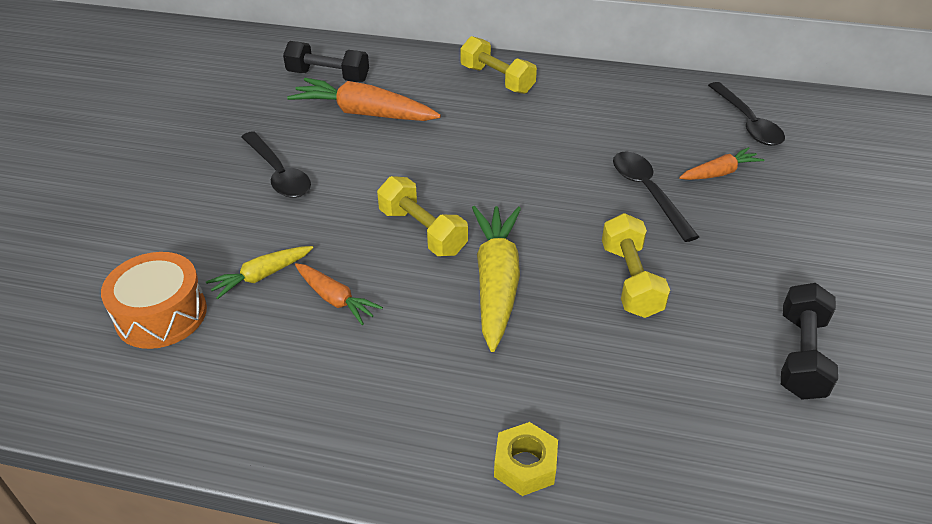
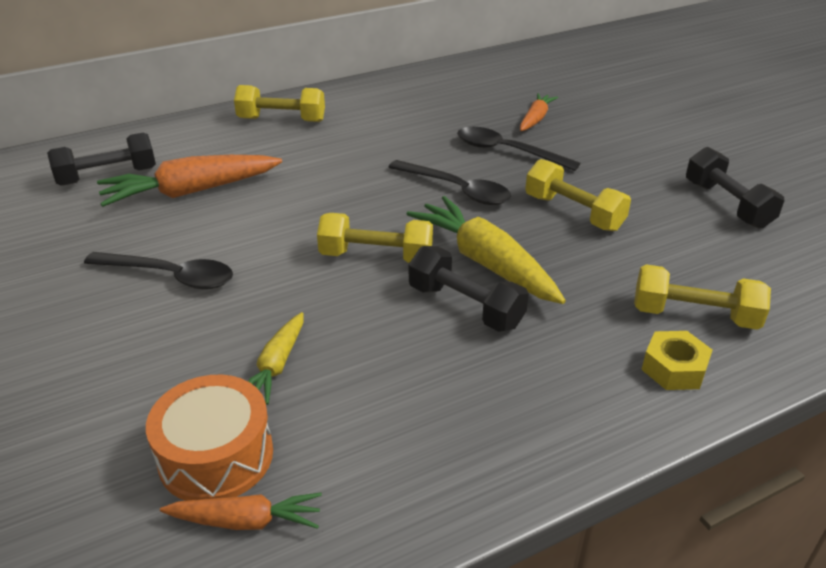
camera: 40 degrees left, 5 degrees down
orange carrot [295,263,383,325] -> orange carrot moved to [160,493,322,530]
black spoon [708,82,785,146] -> black spoon moved to [388,160,511,205]
none -> black dumbbell [409,246,529,332]
none -> yellow dumbbell [634,264,771,330]

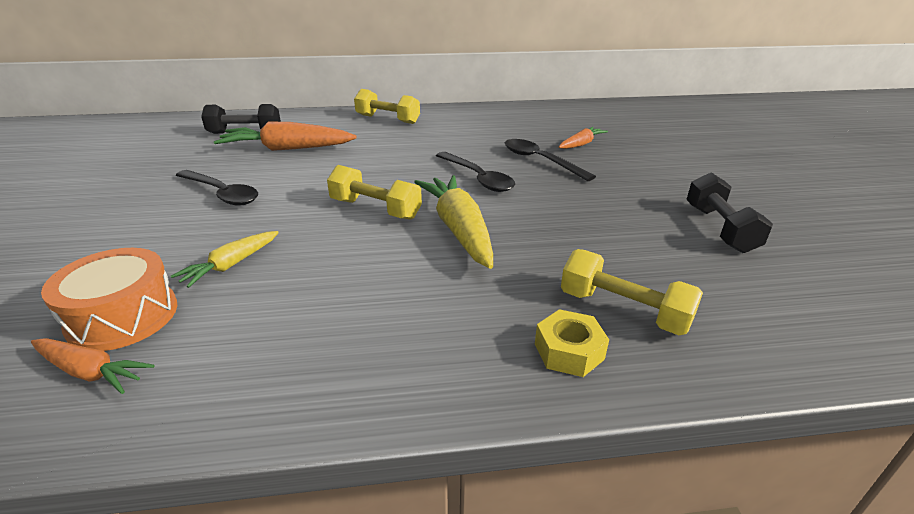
camera: 20 degrees right, 5 degrees down
black dumbbell [409,246,529,332] -> none
yellow dumbbell [525,159,631,231] -> none

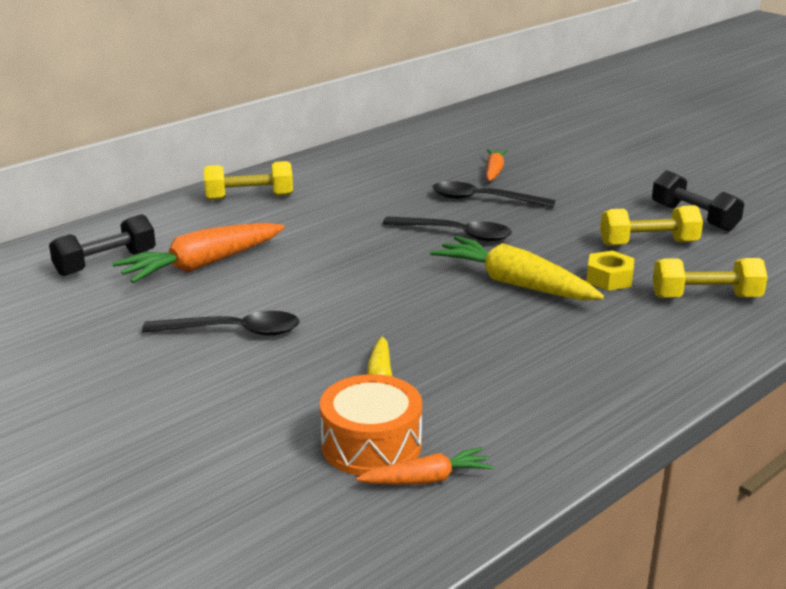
camera: 35 degrees left, 5 degrees down
yellow dumbbell [327,165,422,220] -> yellow dumbbell moved to [600,205,703,246]
yellow nut [535,309,609,377] -> yellow nut moved to [586,251,634,291]

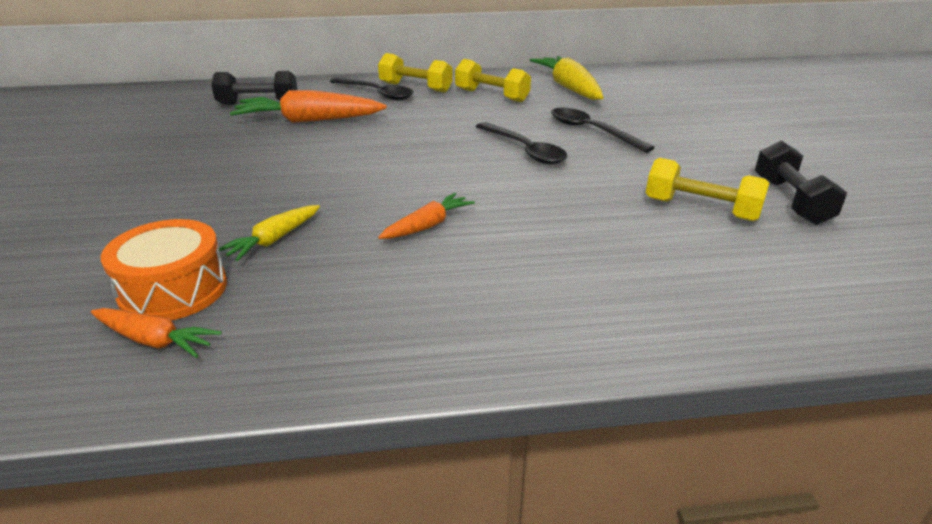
camera: 35 degrees right, 5 degrees up
black spoon [142,311,299,336] -> black spoon moved to [330,78,413,100]
yellow carrot [430,236,604,301] -> yellow carrot moved to [530,56,604,100]
orange carrot [486,149,508,181] -> orange carrot moved to [378,193,475,239]
yellow nut [586,251,634,291] -> none
yellow dumbbell [653,258,768,298] -> yellow dumbbell moved to [455,59,531,102]

